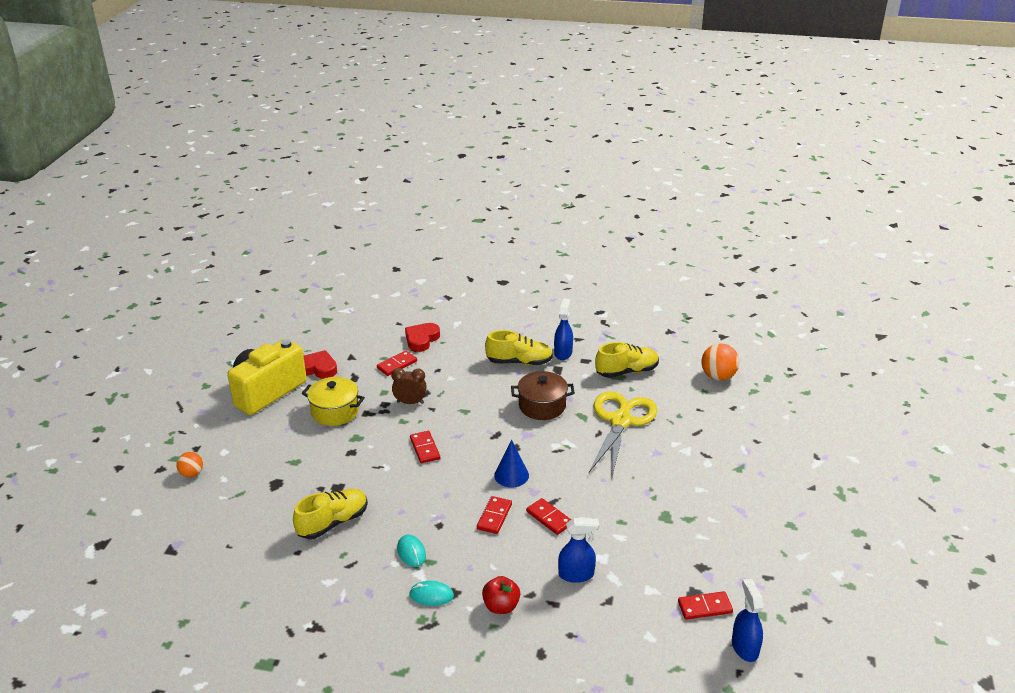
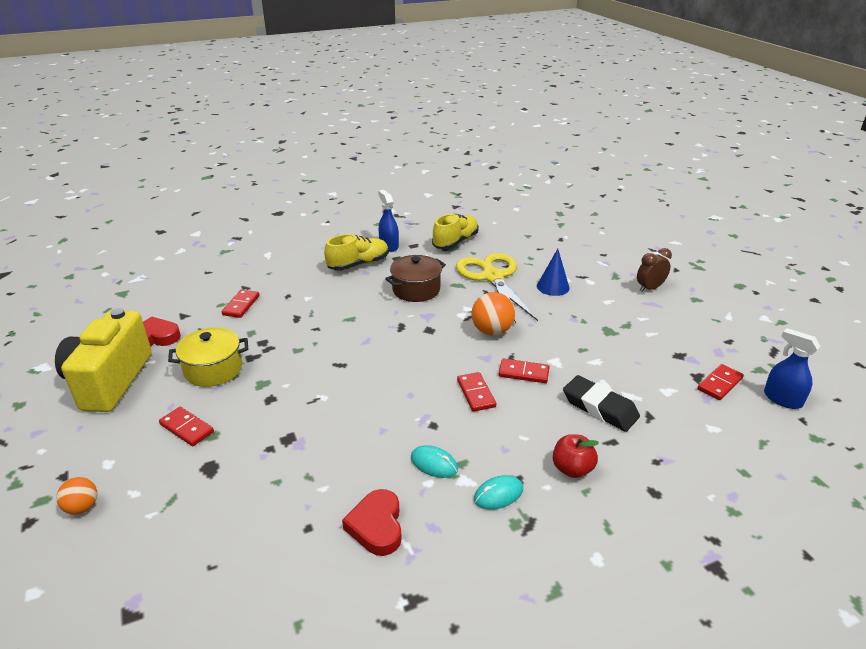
camera: 35 degrees left, 0 degrees up
yellow shoe [293,489,368,539] -> none
brown clock [391,368,427,404] -> brown clock moved to [637,248,672,292]
red heart [405,323,440,352] -> red heart moved to [342,489,402,556]
red domino [410,431,440,463] -> red domino moved to [159,407,214,446]
blue cone [494,439,529,488] -> blue cone moved to [537,249,570,296]
blue spray bottle [558,518,599,583] -> black eraser [563,375,640,432]
orange ball [701,343,739,381] -> orange ball moved to [472,292,515,336]

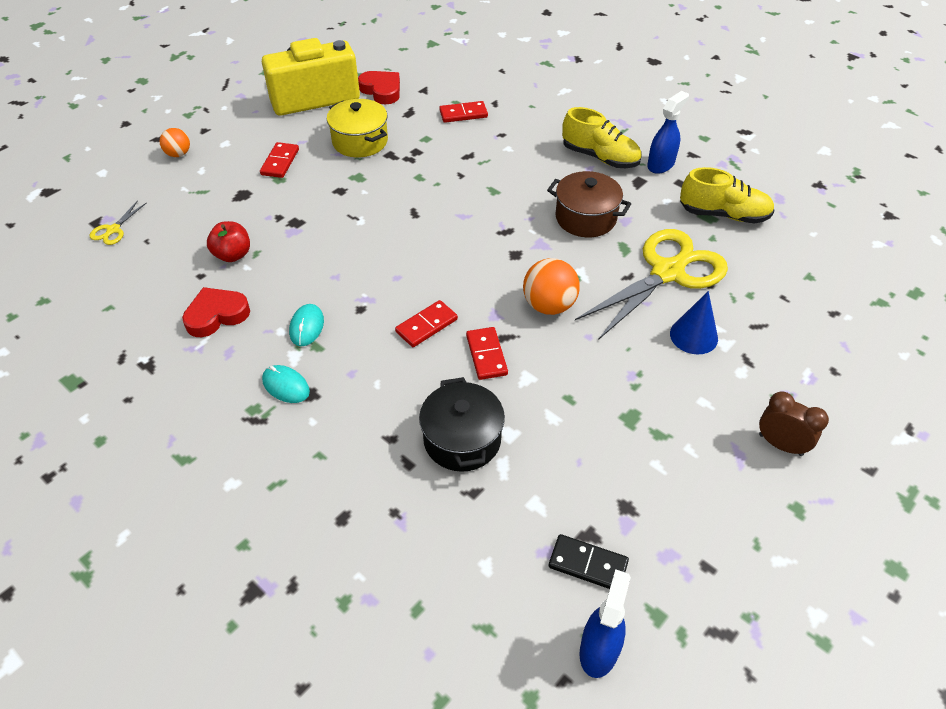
camera: 65 degrees right, 15 degrees up
red apple [553,434,599,478] -> red apple moved to [207,221,250,262]
black eraser [563,375,640,432] -> black pot [419,377,505,472]
red domino [697,364,744,400] -> black domino [549,534,629,589]
none -> yellow scissors [90,200,147,245]

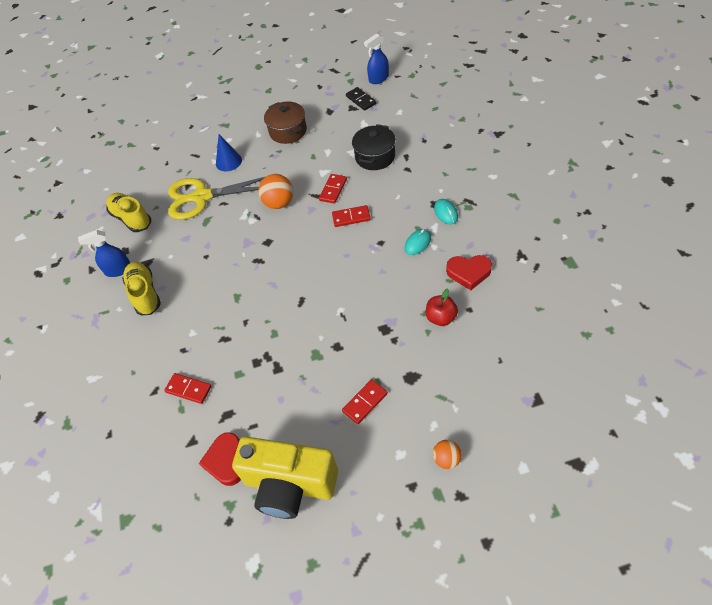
camera: 140 degrees left, 5 degrees up
yellow scissors [90,200,147,245] -> none
yellow pot [327,99,388,157] -> none
brown pot [547,171,631,237] -> brown pot moved to [264,102,307,144]
brown clock [759,391,829,456] -> none

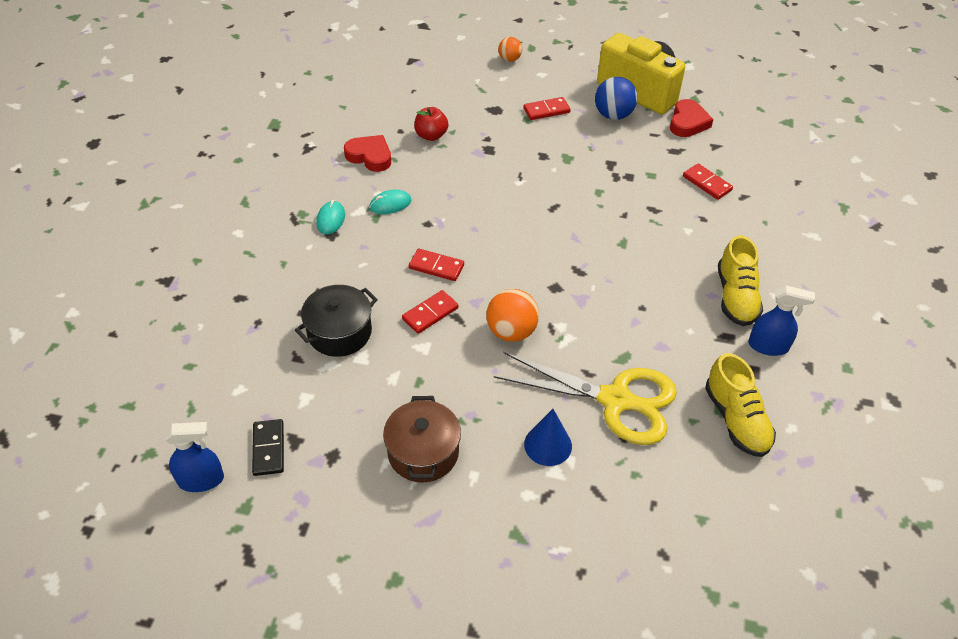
camera: 160 degrees left, 5 degrees down
none -> blue ball [595,77,638,120]

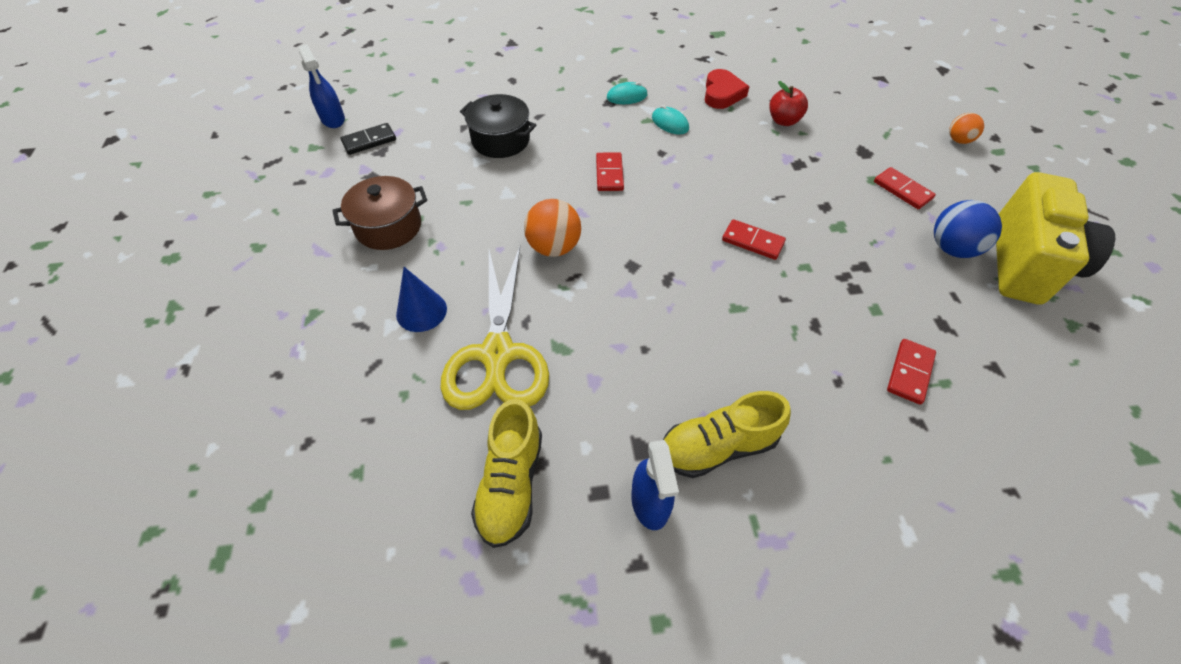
camera: 70 degrees right, 5 degrees up
red domino [402,290,459,334] -> red domino moved to [722,219,786,260]
red heart [670,99,713,137] -> none
yellow shoe [705,353,776,457] -> yellow shoe turned 45 degrees counterclockwise [471,399,542,548]

